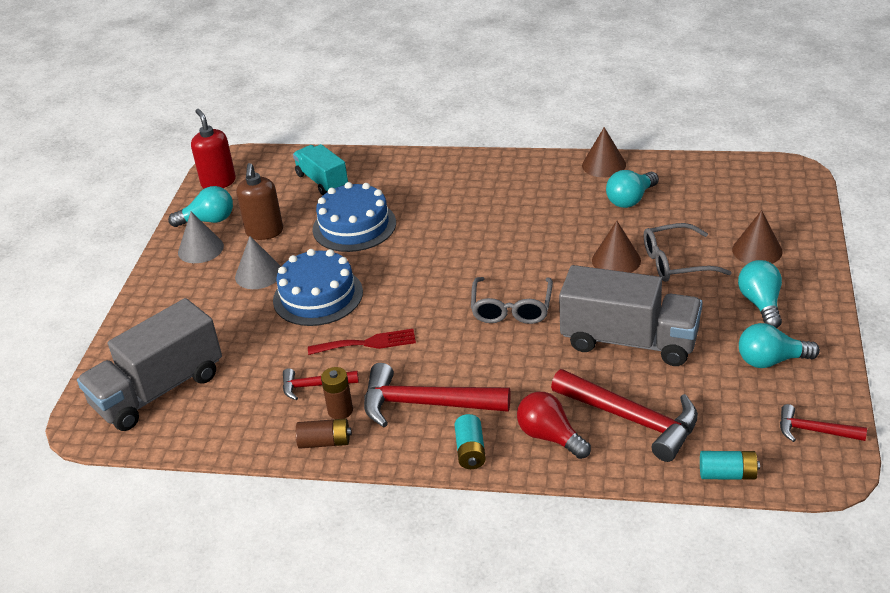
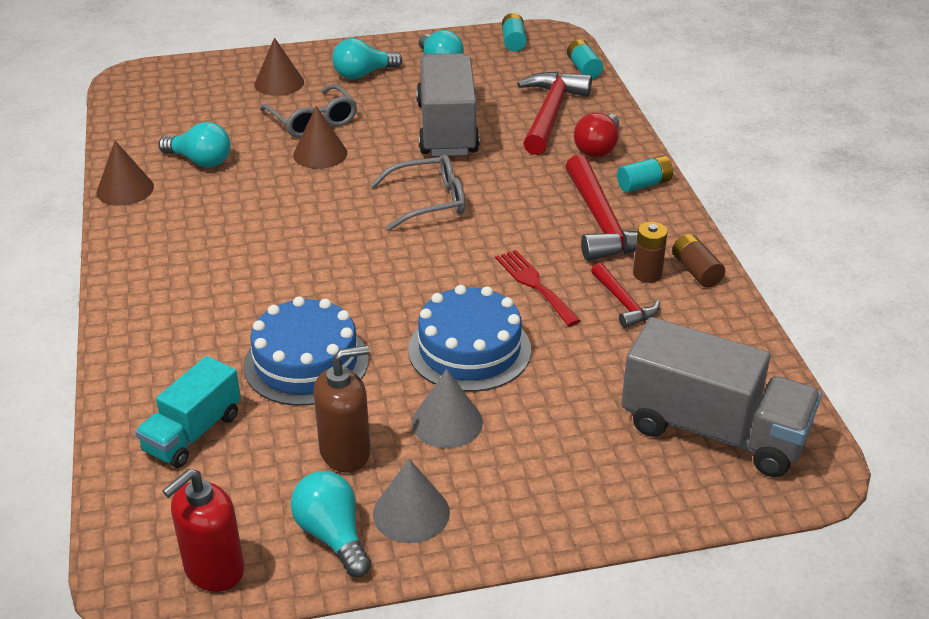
camera: 115 degrees left, 0 degrees up
red hammer [780,404,867,442] -> turquoise battery [502,13,526,52]

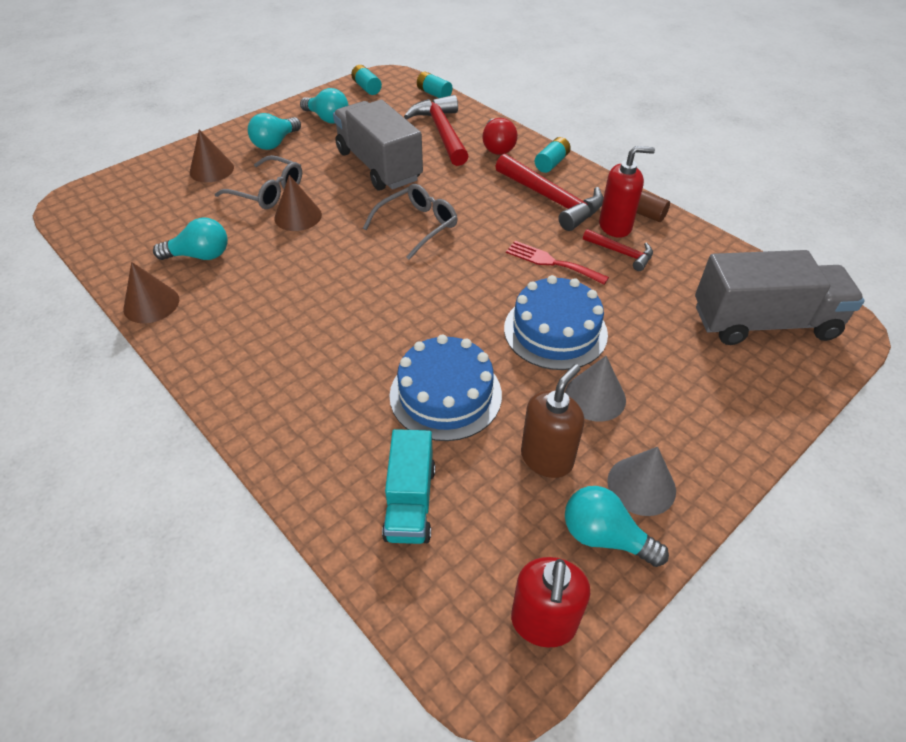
camera: 30 degrees left, 10 degrees up
brown battery [633,222,668,283] -> red soap dispenser [599,146,655,238]

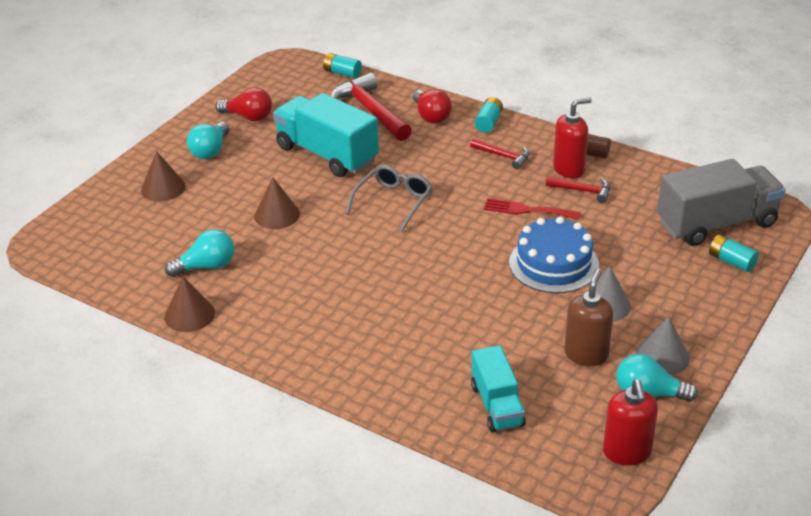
camera: 15 degrees left, 10 degrees down
grey glasses [215,155,302,209] -> none
turquoise light bulb [300,88,349,123] -> red light bulb [216,87,272,121]
grey truck [333,100,423,191] -> turquoise truck [273,93,379,177]
turquoise battery [351,65,382,95] -> turquoise battery moved to [709,234,759,272]
blue cake [389,335,502,441] -> none
red hammer [495,154,604,231] -> red hammer [470,138,530,169], size x0.54

